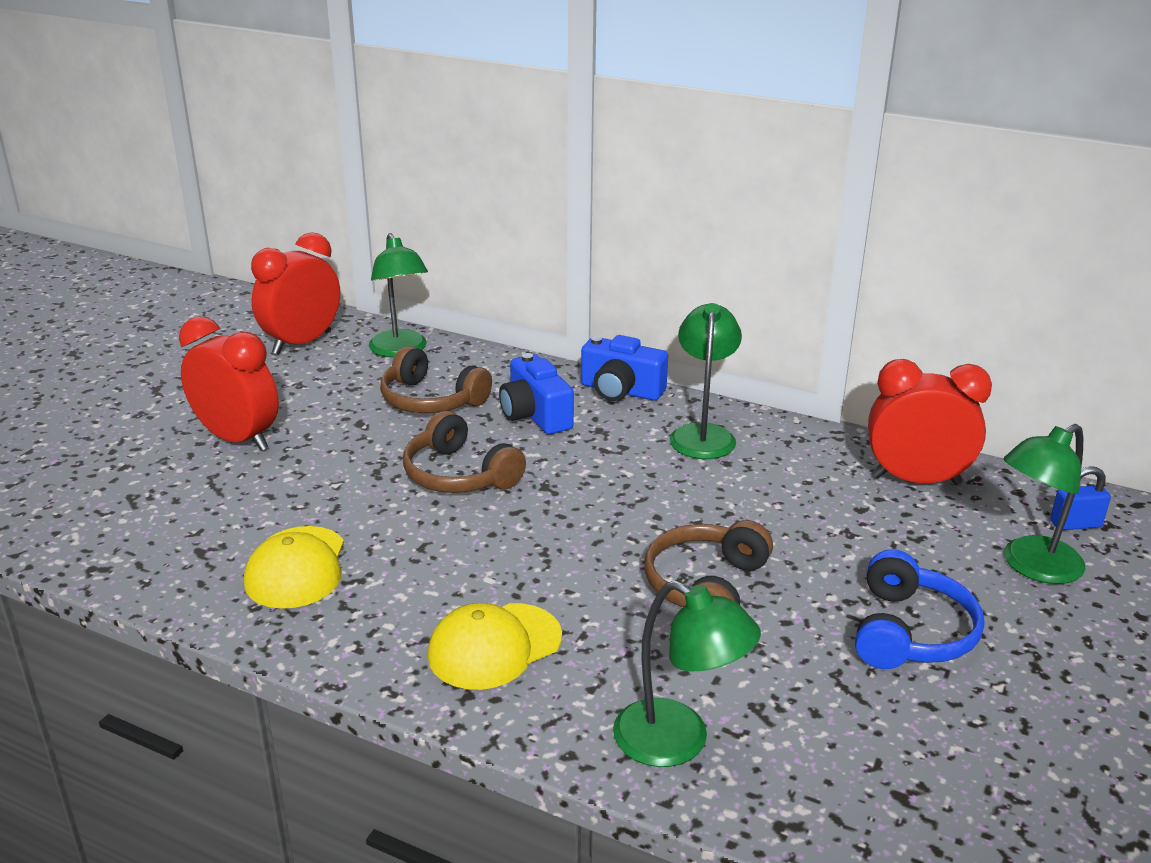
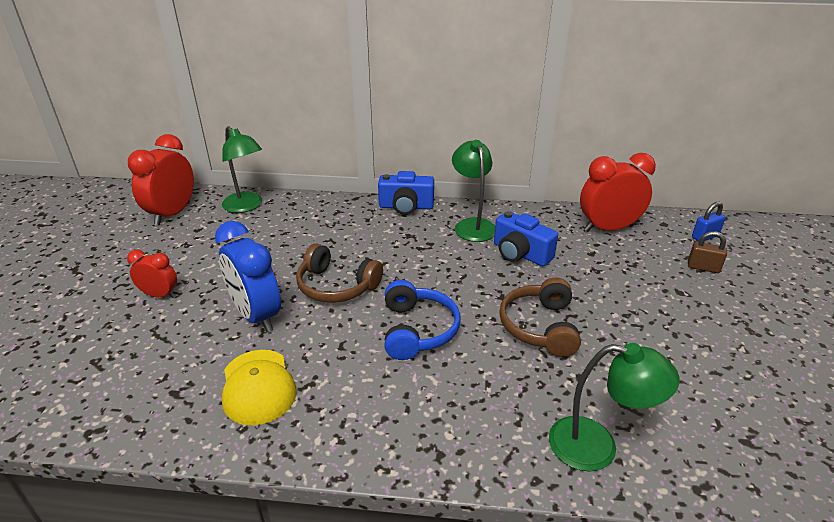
camera: 20 degrees left, 5 degrees up
red clock [179,317,279,451] -> red clock [127,249,177,298], size x0.56
brown headphones [380,346,492,413] -> none
yellow cap [427,603,562,690] -> none
blue camera [499,353,574,434] -> blue camera moved to [494,211,558,266]
blue headphones [855,549,985,669] -> blue headphones moved to [385,280,461,360]
green lamp [1004,424,1085,584] -> brown padlock [688,231,727,273]
none -> blue clock [215,221,281,332]

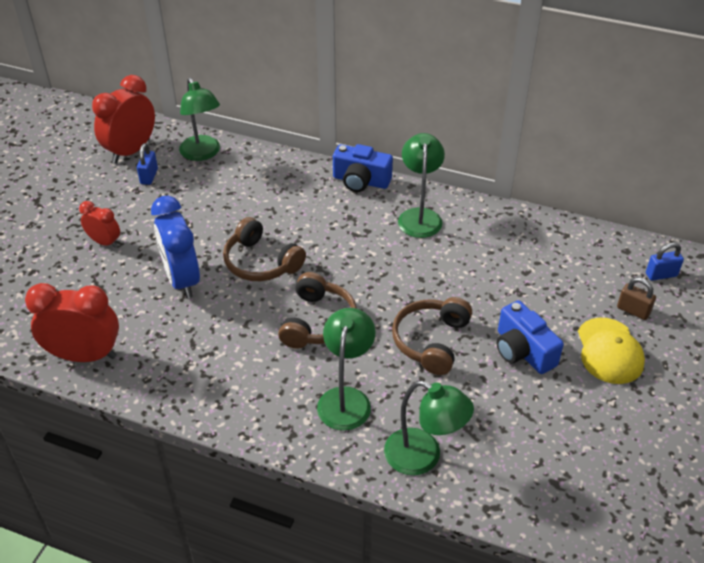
camera: 15 degrees right, 10 degrees up
yellow cap [222,350,297,425] -> yellow cap moved to [578,318,645,384]
blue headphones [385,280,461,360] -> brown headphones [278,272,357,349]
blue camera [494,211,558,266] -> blue camera moved to [496,300,564,374]
red clock [580,153,656,232] -> red clock moved to [25,283,119,362]
none -> blue padlock [137,143,158,185]
none -> green lamp [317,308,375,431]

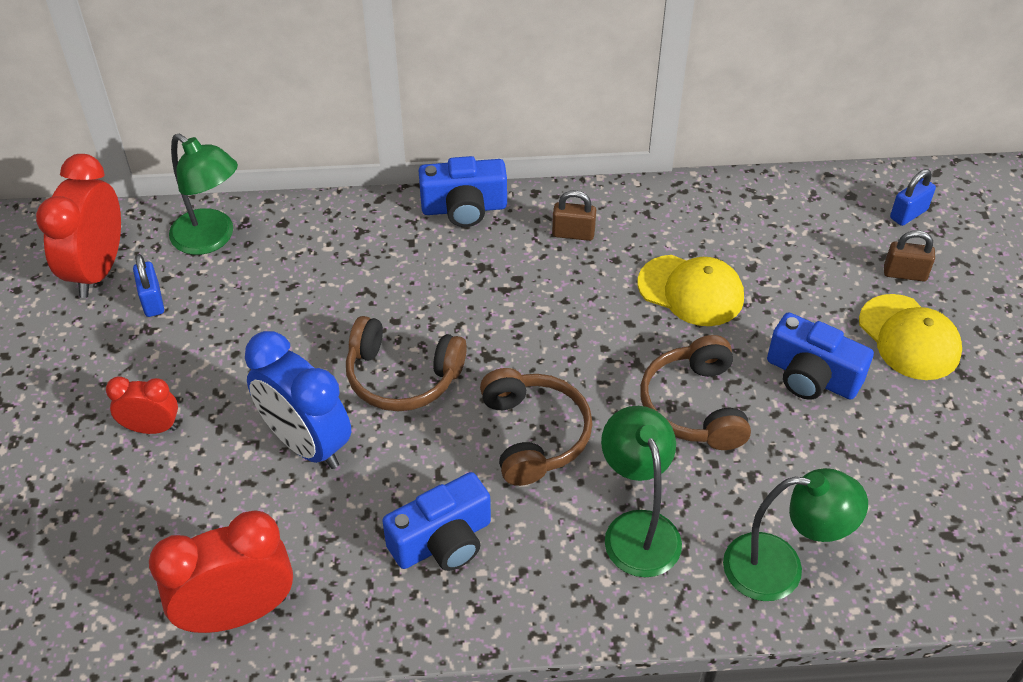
camera: 25 degrees left, 5 degrees up
green lamp [398,133,445,238] -> brown padlock [552,190,596,241]
none -> blue camera [382,472,491,571]
none -> yellow cap [638,255,744,326]

